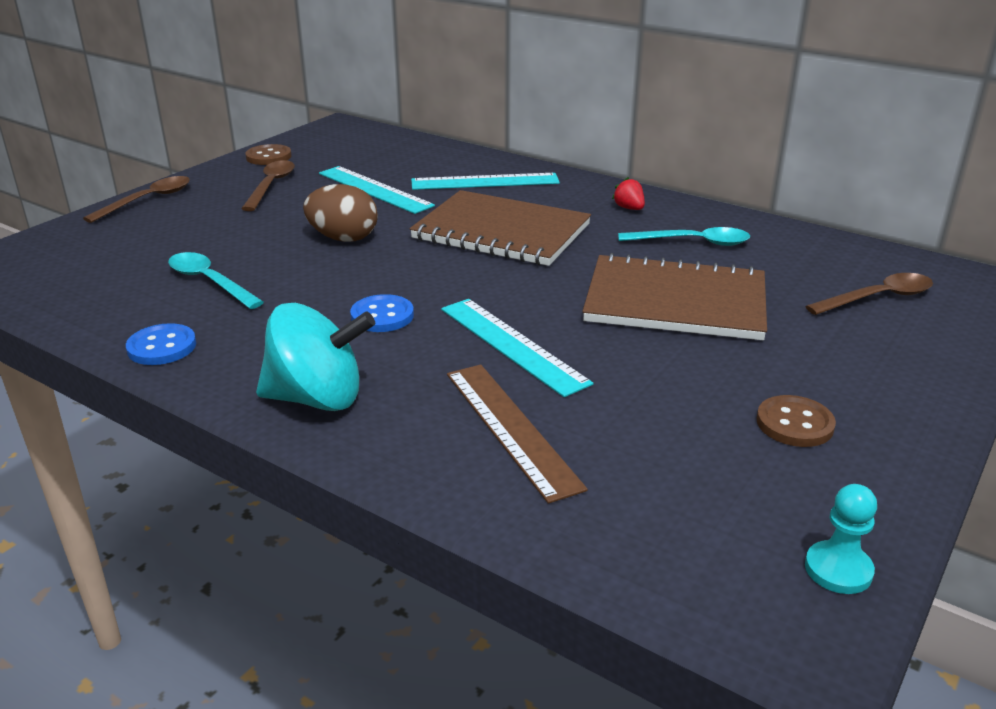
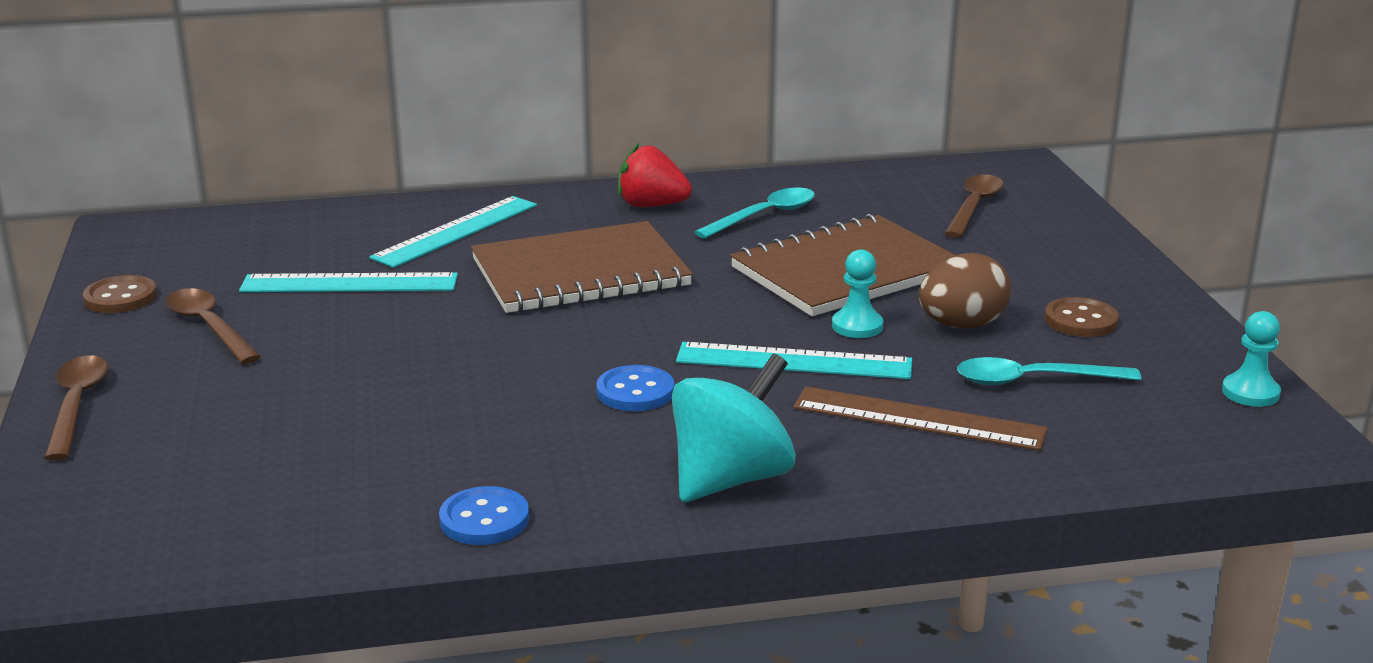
camera: 45 degrees left, 5 degrees down
turquoise spoon [168,252,264,309] -> turquoise spoon moved to [957,357,1141,385]
brown egg [303,184,378,242] -> brown egg moved to [919,253,1011,328]
red strawberry [612,177,645,210] -> red strawberry [618,143,692,207], size x1.70
none -> turquoise pawn [832,249,884,338]

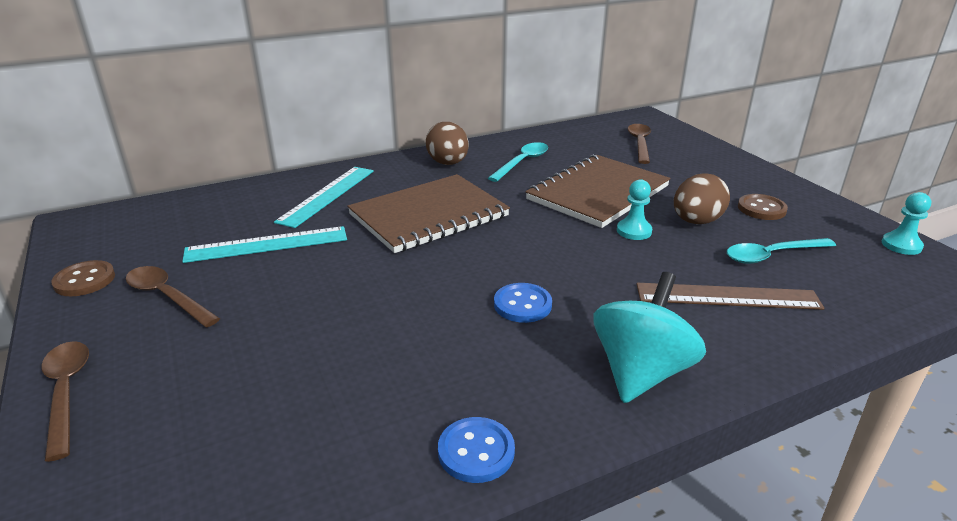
camera: 15 degrees left, 5 degrees up
red strawberry [618,143,692,207] -> brown egg [426,122,469,165]
turquoise ruler [676,342,912,379] -> none

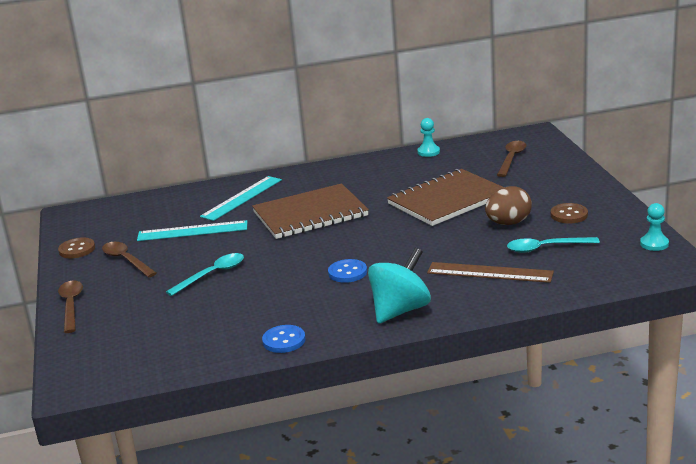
camera: 15 degrees right, 5 degrees down
brown egg [426,122,469,165] -> none
turquoise spoon [488,142,548,182] -> turquoise spoon moved to [166,253,244,296]
turquoise pawn [617,179,652,240] -> turquoise pawn moved to [417,118,440,157]

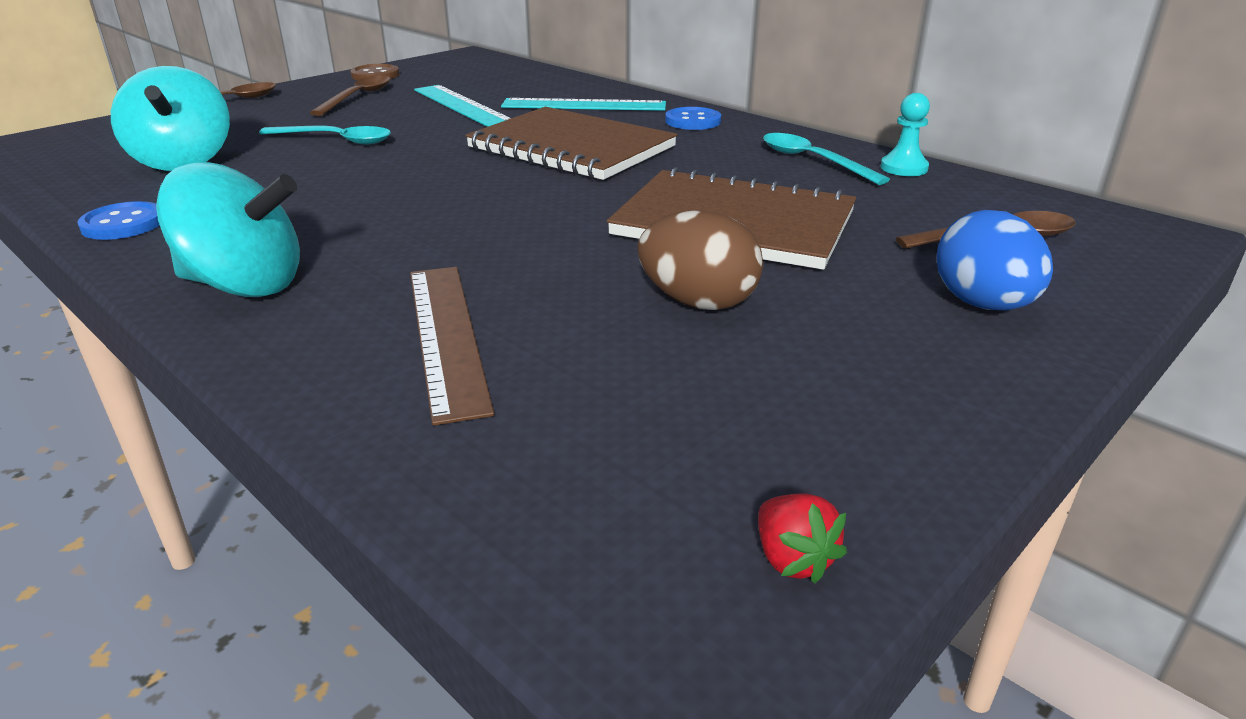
camera: 55 degrees right, 5 degrees up
blue button [328,259,367,283] -> blue button moved to [665,107,721,130]
turquoise spoon [507,237,600,253] -> turquoise spoon moved to [763,133,890,185]
brown button [551,203,588,223] -> none
turquoise pawn [640,203,669,251] -> red strawberry [758,493,847,584]
none -> turquoise spinning top [111,66,230,171]
none -> blue egg [937,210,1053,311]

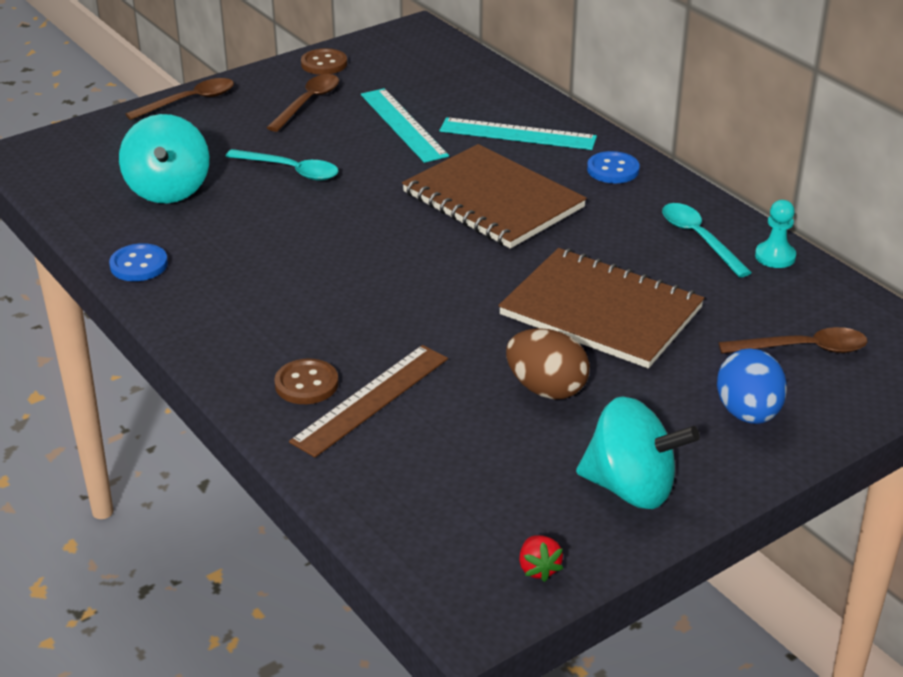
camera: 10 degrees right, 5 degrees up
turquoise spinning top [156,162,300,297] -> turquoise spinning top moved to [576,396,700,509]
brown ruler [410,267,494,425] -> brown ruler turned 45 degrees clockwise [289,345,448,457]
none -> brown button [274,359,339,404]

